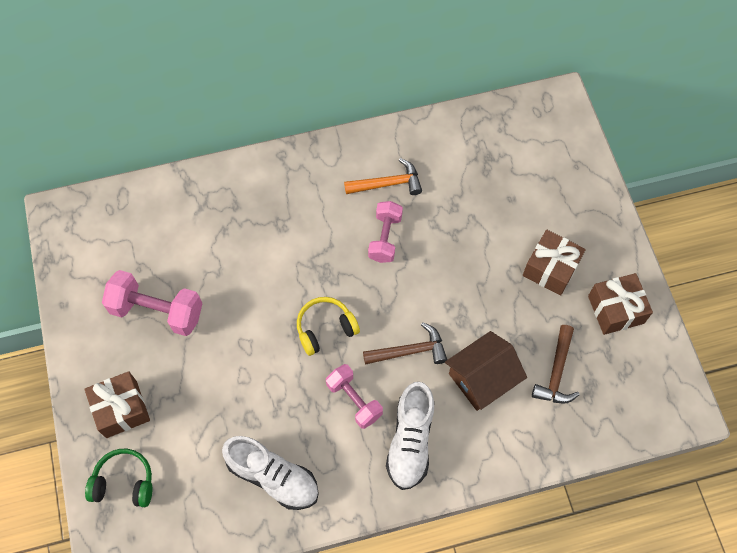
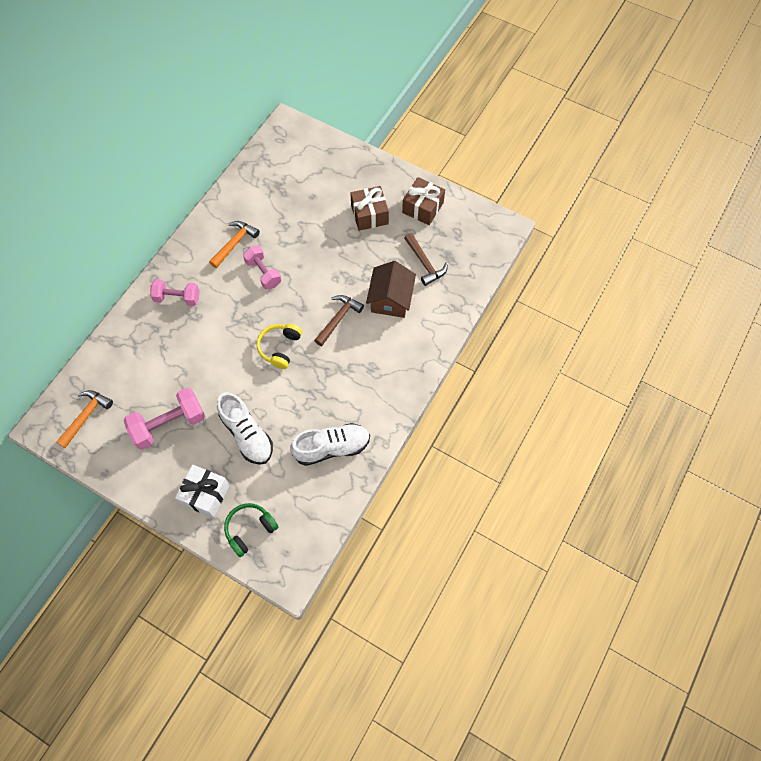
camera: 45 degrees left, 0 degrees up
brown gift [85,371,150,438] -> white gift [175,465,230,518]
pink dumbbell [326,364,383,429] -> pink dumbbell moved to [150,279,199,306]
white shoe [386,382,434,490] -> white shoe moved to [217,392,273,465]
none -> orange hammer [56,390,113,448]

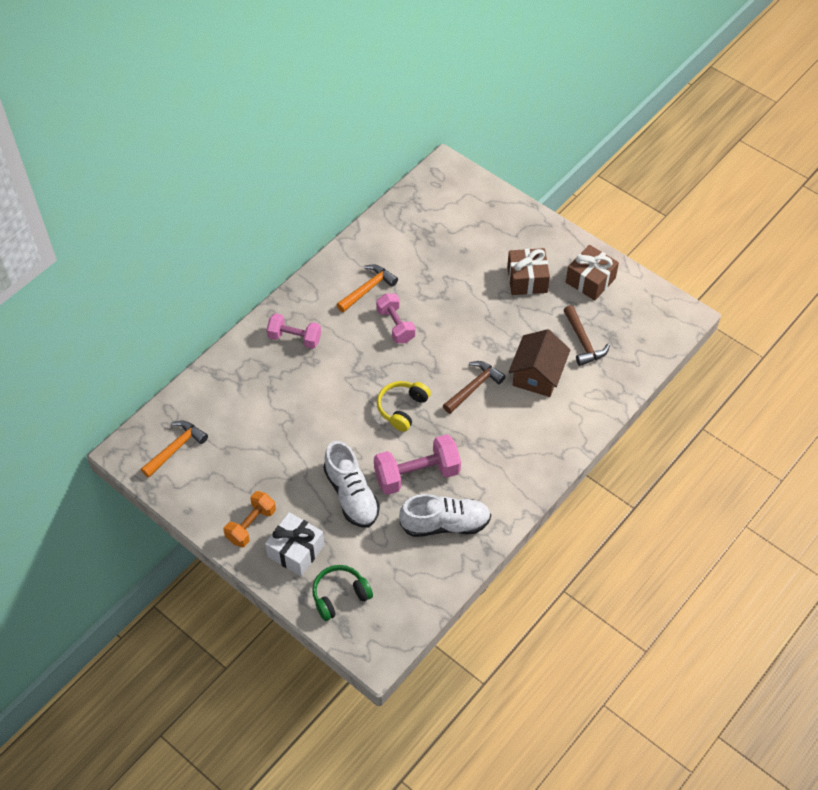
camera: 10 degrees right, 10 degrees down
pink dumbbell [124,387,205,450] -> pink dumbbell moved to [374,434,461,495]
none -> orange dumbbell [224,491,276,547]

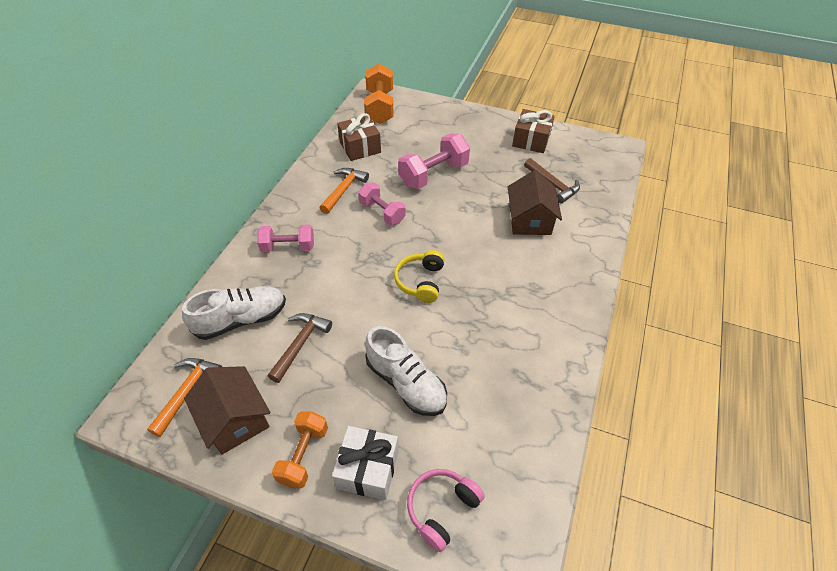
camera: 20 degrees left, 5 degrees down
green headphones [312,565,373,621] -> pink headphones [407,469,485,552]
pink dumbbell [374,434,461,495] -> pink dumbbell moved to [398,134,470,189]
white shoe [399,494,491,537] -> white shoe moved to [182,286,286,340]
brown hammer [443,361,506,414] -> brown hammer moved to [268,313,332,383]
brown gift [507,248,550,295] -> brown gift moved to [337,113,381,161]
none -> brown house [184,366,271,454]
none -> orange dumbbell [364,64,394,124]

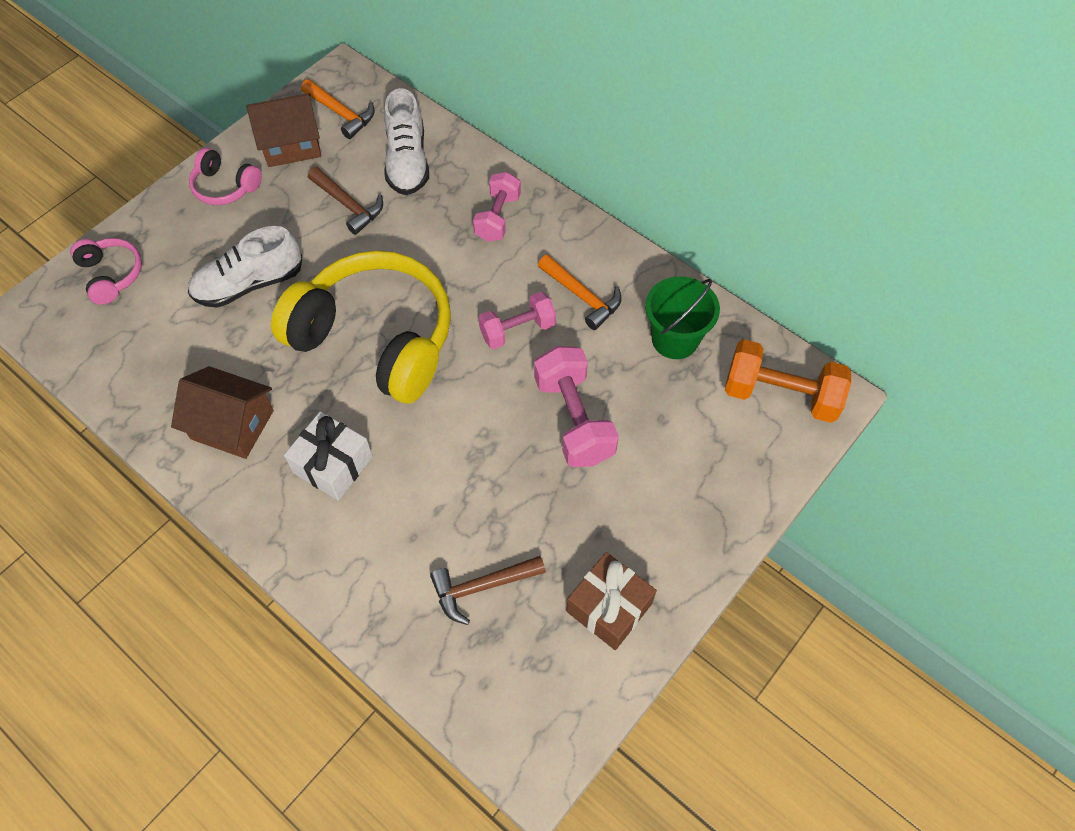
camera: 110 degrees right, 10 degrees up
orange dumbbell [272,411,328,489] -> pink headphones [189,148,262,205]
white gift [332,426,399,500] -> white gift moved to [284,411,373,501]
brown gift [337,113,381,161] -> green bucket [645,276,720,359]
yellow headphones [394,250,445,303] -> yellow headphones [271,251,451,404], size x2.24
brown house [508,170,562,235] -> brown house moved to [171,366,274,459]

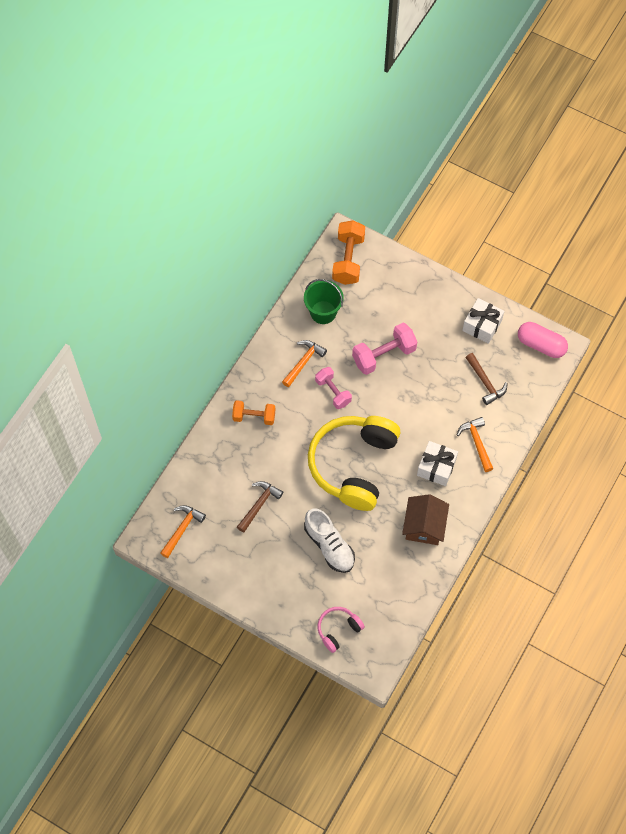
camera: 100 degrees left, 5 degrees up
pink headphones [189,148,262,205] -> none
brown house [246,93,321,167] -> none
white shoe [384,88,429,195] -> none
pink dumbbell [473,172,521,242] -> orange dumbbell [232,400,276,425]
brown gift [567,552,657,650] -> white gift [462,298,504,344]
none -> orange hammer [457,417,493,472]
none -> pink capsule [518,322,568,358]

